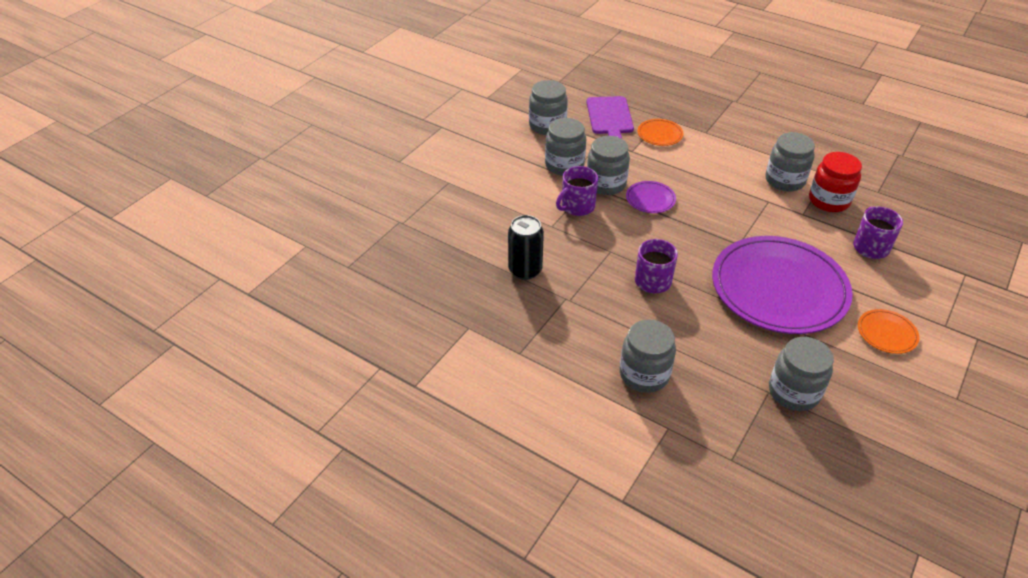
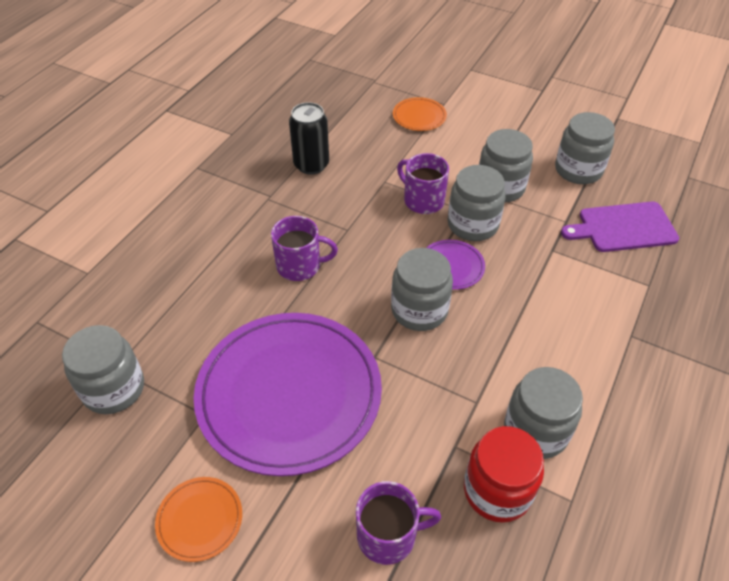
camera: 85 degrees right, 5 degrees up
grey jar [620,320,676,393] -> grey jar moved to [391,248,453,331]
orange plate [638,119,683,146] -> orange plate moved to [393,97,447,131]

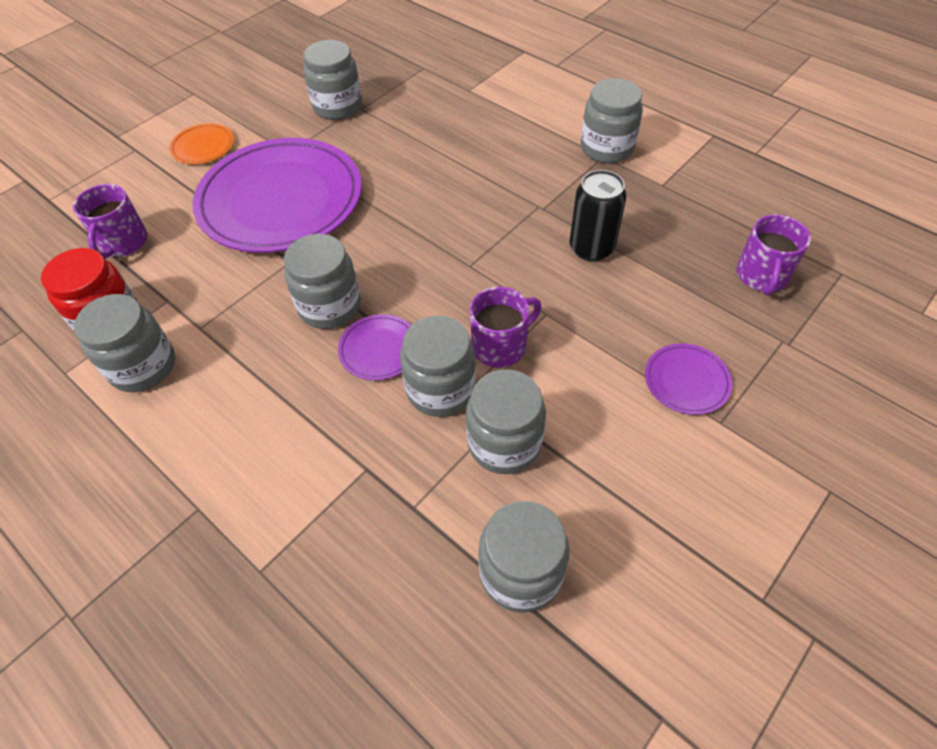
camera: 105 degrees right, 5 degrees up
purple mug [271,216,338,281] -> purple mug moved to [736,214,811,295]
orange plate [393,97,447,131] -> purple plate [645,343,732,415]
purple cutting board [561,202,679,252] -> none
none -> grey jar [581,78,643,163]

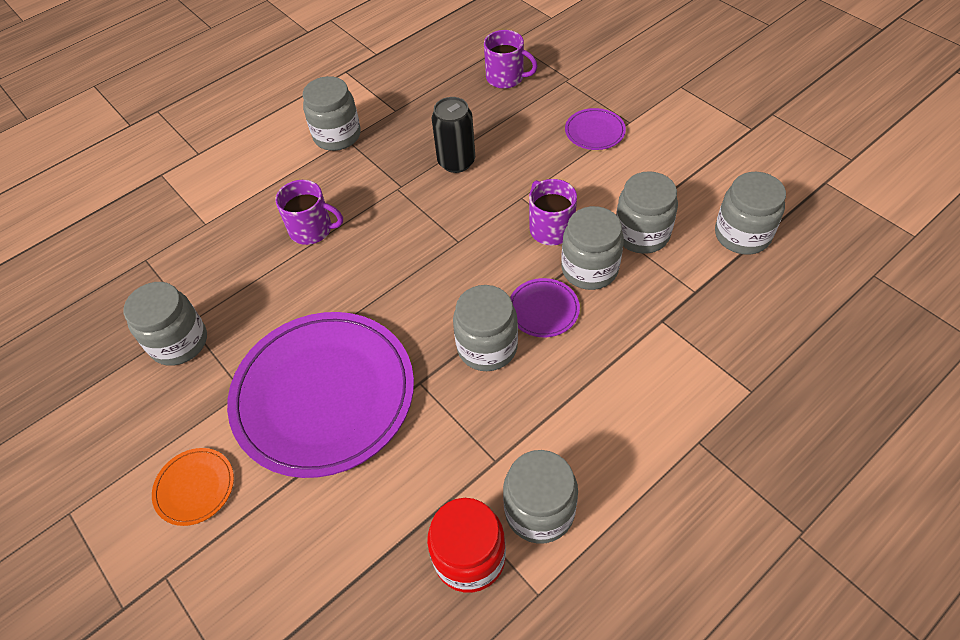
camera: 80 degrees left, 0 degrees up
purple mug [73,184,147,259] -> purple mug moved to [275,180,343,245]

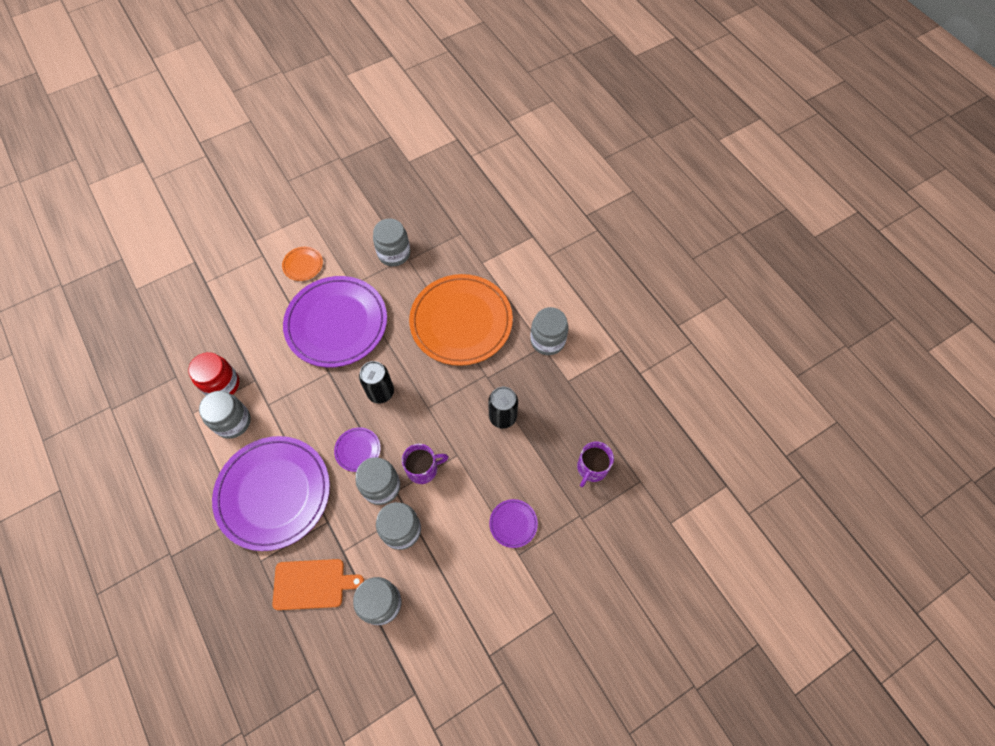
camera: 95 degrees right, 10 degrees up
purple mug [275,180,343,245] -> orange plate [409,274,513,366]
grey jar [453,285,518,371] -> none
none -> purple plate [212,436,330,551]
none -> orange cutting board [272,559,364,610]
none -> black can [359,361,394,404]

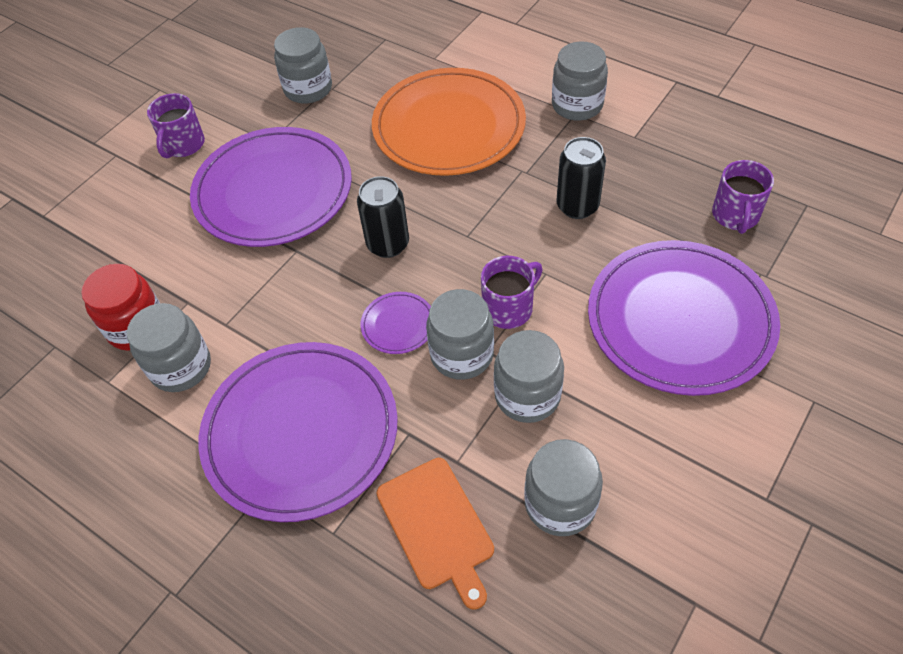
camera: 20 degrees left, 10 degrees down
orange cutting board [272,559,364,610] -> orange cutting board turned 90 degrees clockwise [376,458,494,610]
orange plate [282,247,323,281] -> purple mug [147,93,205,158]
purple plate [489,499,538,548] -> purple plate [588,240,780,396], size x2.43

